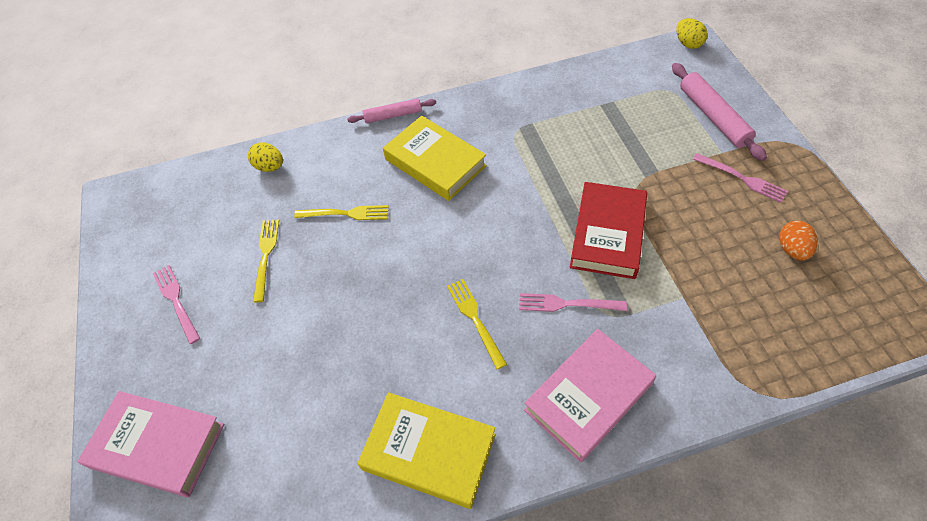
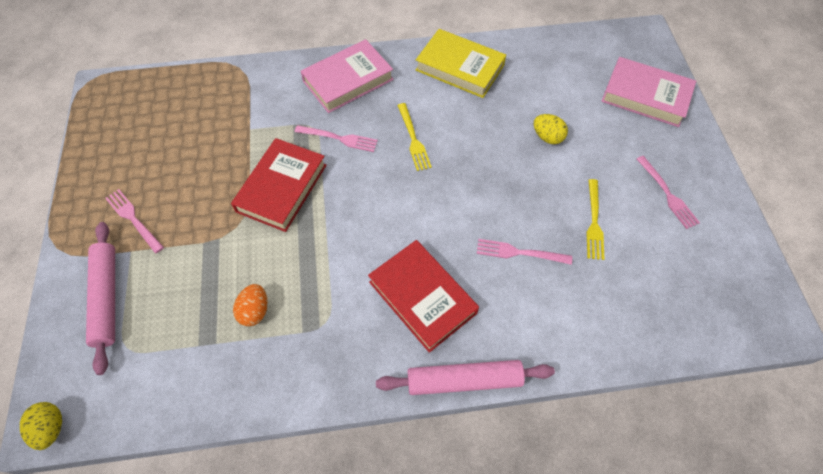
camera: 175 degrees left, 5 degrees up
yellow egg [248,143,283,172] -> yellow egg moved to [534,114,568,144]
yellow fork [294,205,389,220] -> pink fork [477,239,572,265]
pink rolling pin [347,98,436,123] -> pink rolling pin [376,360,555,395], size x1.57
yellow book [383,116,487,201] -> red book [368,240,479,353]
orange egg [779,221,818,260] -> orange egg moved to [233,284,268,326]

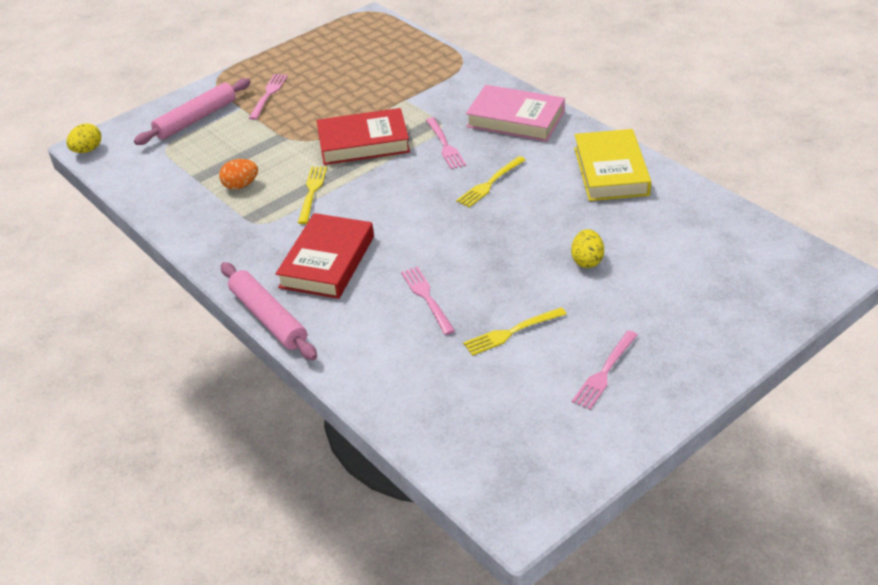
camera: 60 degrees right, 20 degrees down
pink book [601,57,696,127] -> none
none -> yellow fork [298,166,327,224]

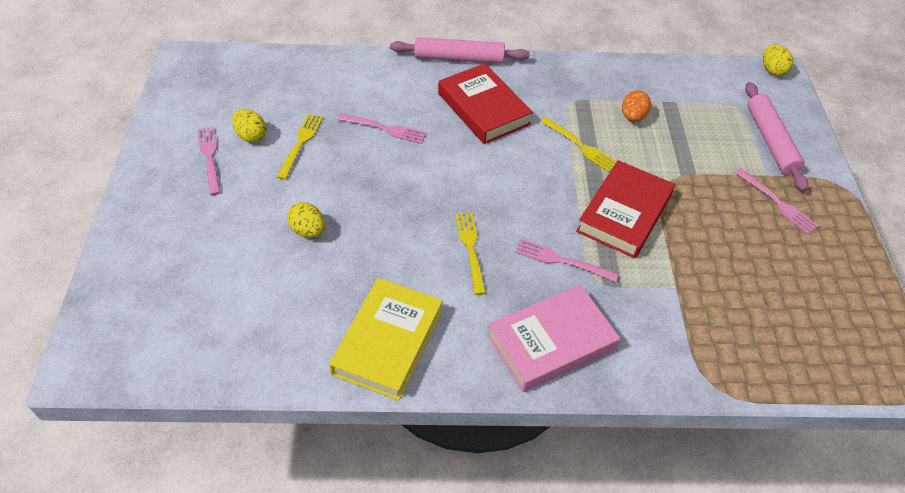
camera: 125 degrees right, 10 degrees up
yellow book [574,129,651,201] -> yellow book turned 75 degrees clockwise [329,278,443,401]
none -> yellow egg [232,109,267,143]

